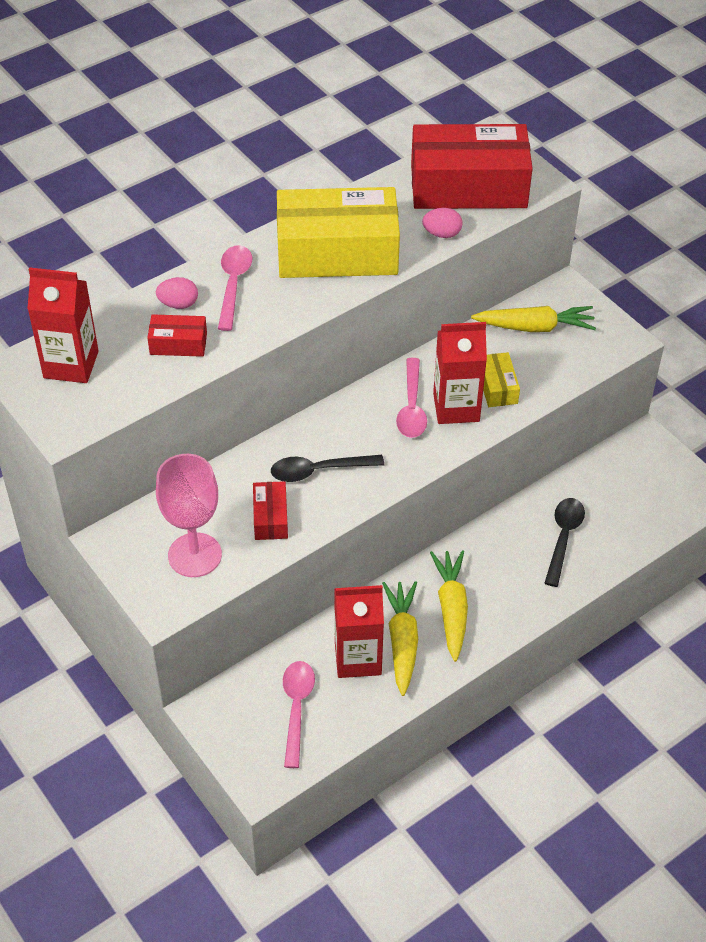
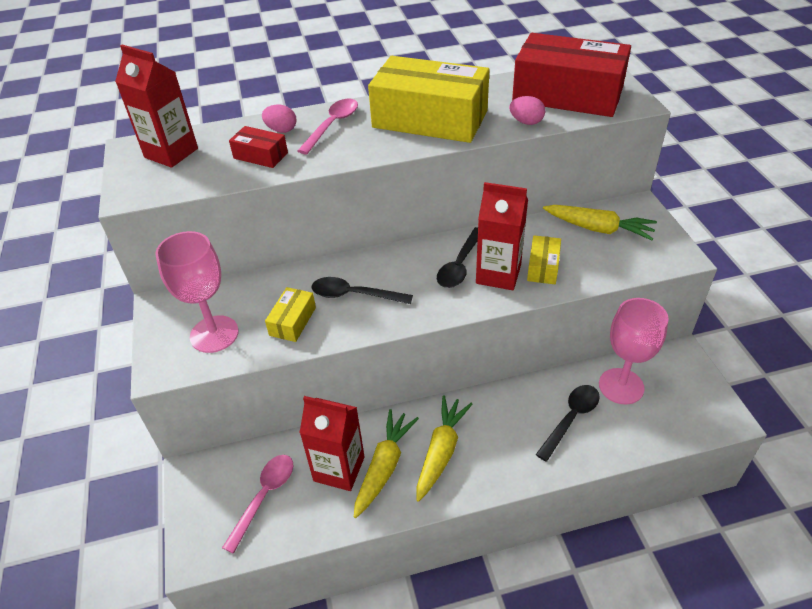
camera: 25 degrees right, 5 degrees down
red box [253,481,288,540] -> yellow box [265,287,316,342]
pink spoon [396,358,427,438] -> black spoon [437,227,478,288]
none -> pink goblet [599,298,669,405]

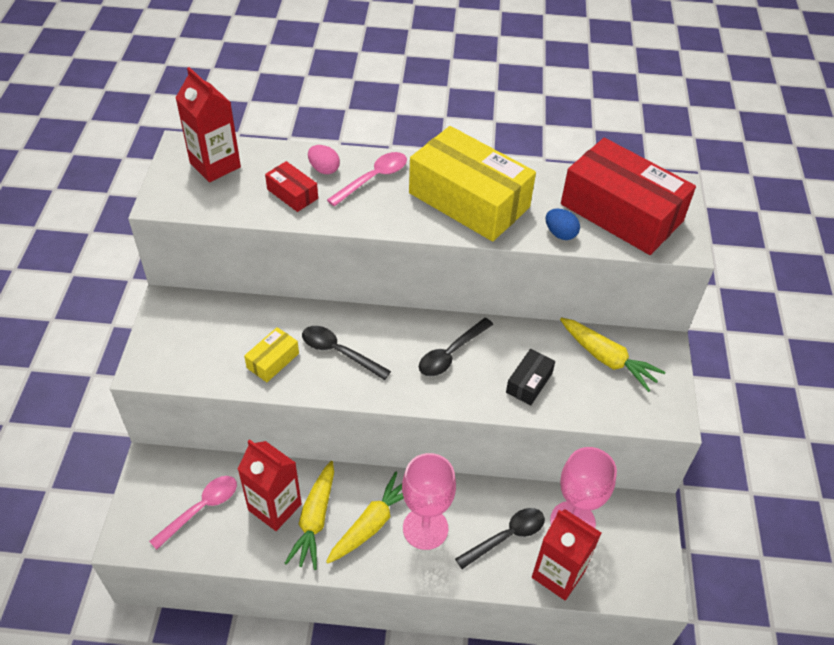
camera: 15 degrees right, 5 degrees up
pink goblet [155,231,239,353] -> pink goblet moved to [402,453,456,550]
yellow carrot [354,409,419,518] -> yellow carrot turned 150 degrees clockwise [285,461,334,570]
red carton [476,182,528,290] -> red carton moved to [532,509,601,600]
pink egg [509,96,545,125] -> blue egg [546,209,580,240]
yellow box [527,235,561,284] -> black box [506,349,555,405]

